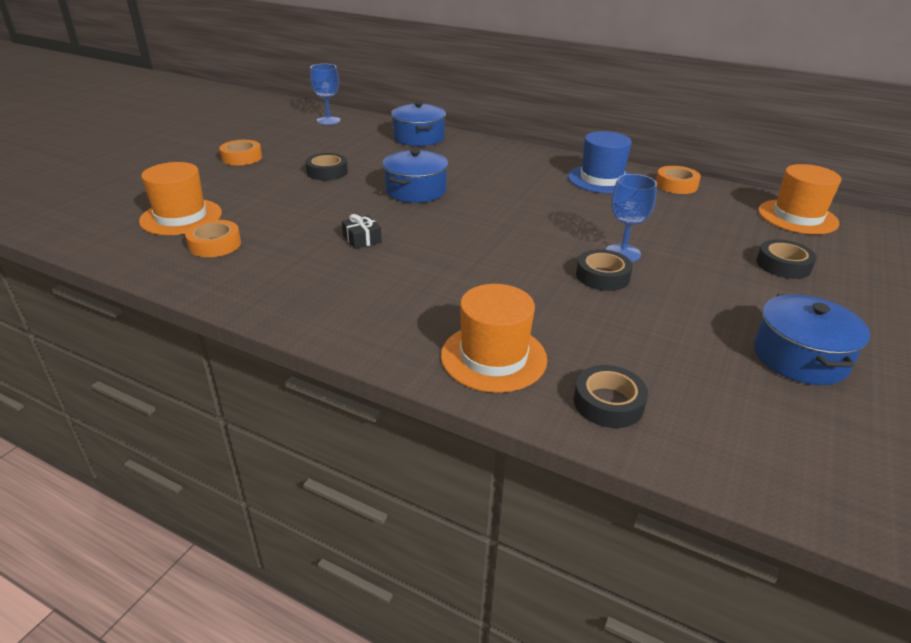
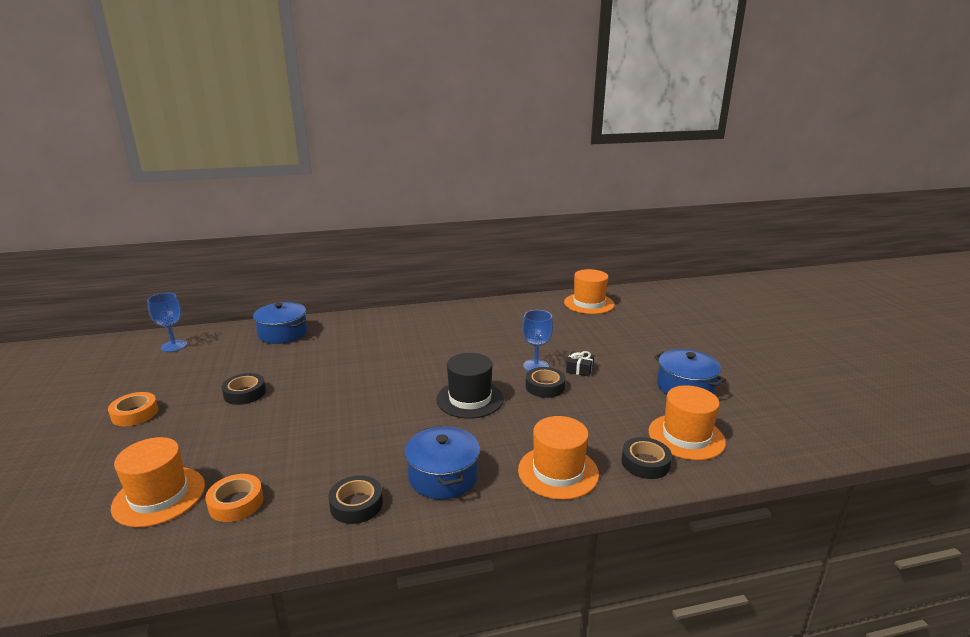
camera: 40 degrees left, 10 degrees down
black gift [342,214,382,249] -> black gift moved to [566,351,594,376]
blue pot [382,149,448,203] -> blue pot moved to [405,426,480,499]
blue hat [568,131,632,193] -> none
orange tape [656,166,701,194] -> none
black tape [756,239,817,279] -> black tape moved to [328,475,383,524]
none -> black hat [436,353,504,419]
none -> orange hat [649,385,726,460]

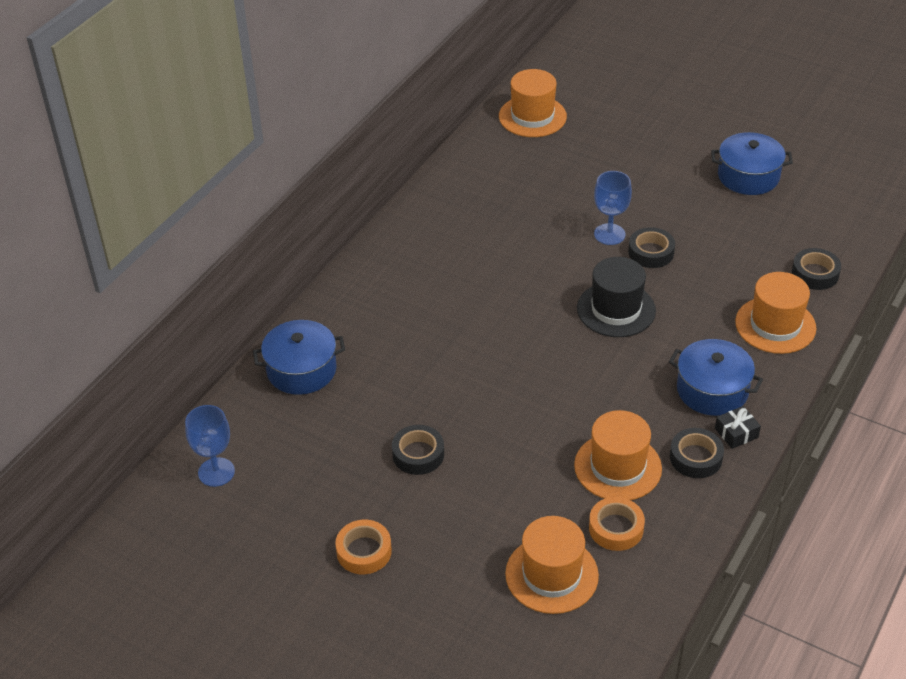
camera: 45 degrees left, 20 degrees up
black gift [566,351,594,376] -> black gift moved to [715,406,761,449]
orange hat [649,385,726,460] -> orange hat moved to [574,410,662,500]

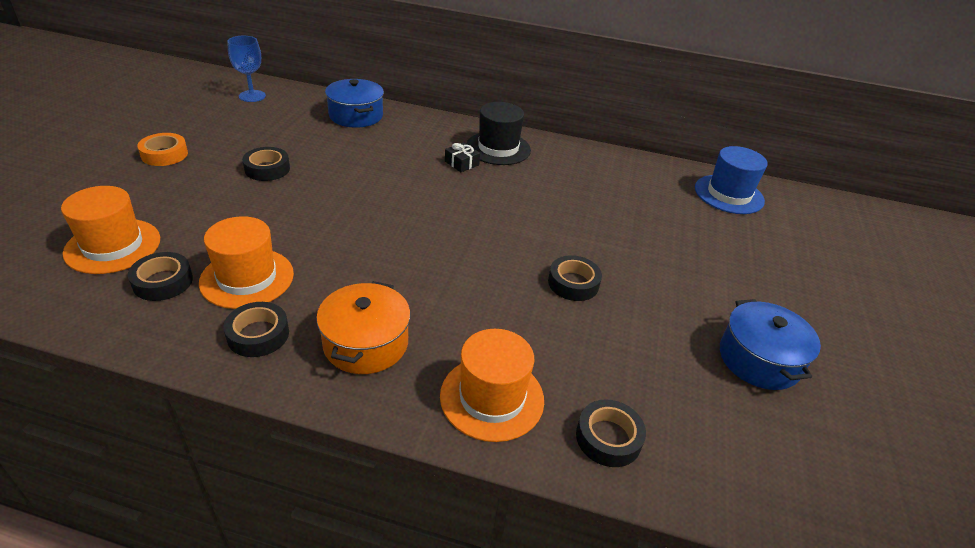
camera: 70 degrees right, 5 degrees down
orange hat [499,69,567,137] -> blue hat [695,146,768,214]
black hat [577,257,656,337] -> black hat moved to [466,102,531,165]
orange tape [589,497,645,551] -> black tape [128,252,193,301]
blue goblet [594,171,632,245] -> none
blue pot [669,339,763,416] -> orange pot [316,281,411,374]
black gift [715,406,761,449] -> black gift moved to [445,142,480,172]

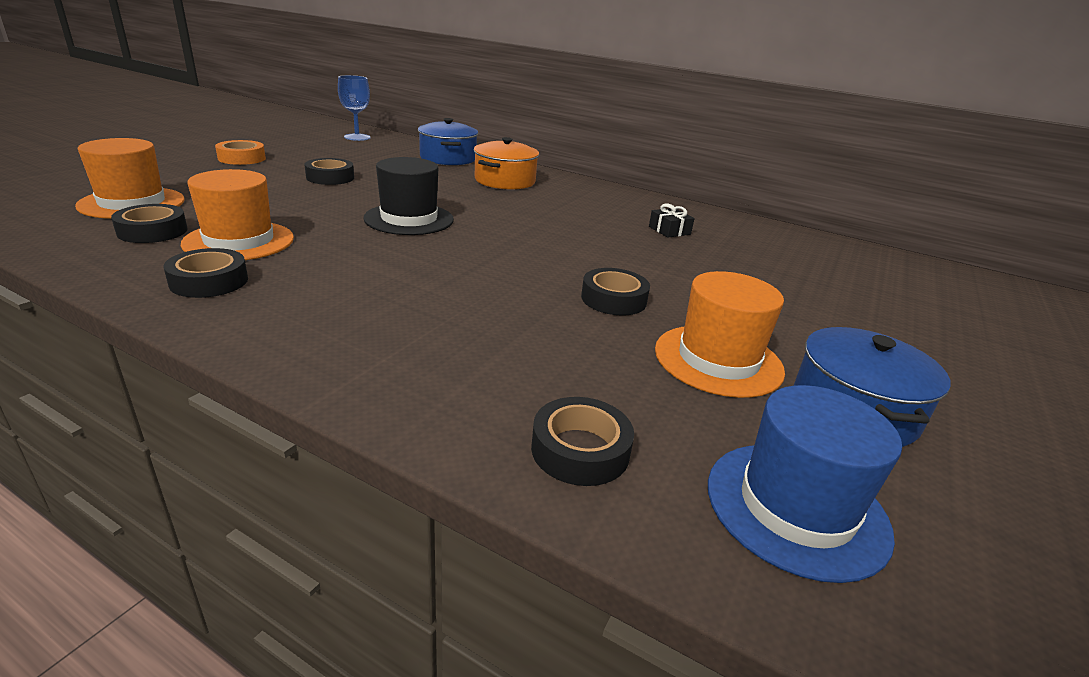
camera: 15 degrees right, 10 degrees down
orange pot [316,281,411,374] -> orange pot moved to [474,137,539,190]
orange hat [440,329,544,442] -> orange hat moved to [655,271,785,398]
black gift [445,142,480,172] -> black gift moved to [649,203,695,238]
black hat [466,102,531,165] -> black hat moved to [363,157,454,235]
blue hat [695,146,768,214] -> blue hat moved to [708,385,902,583]

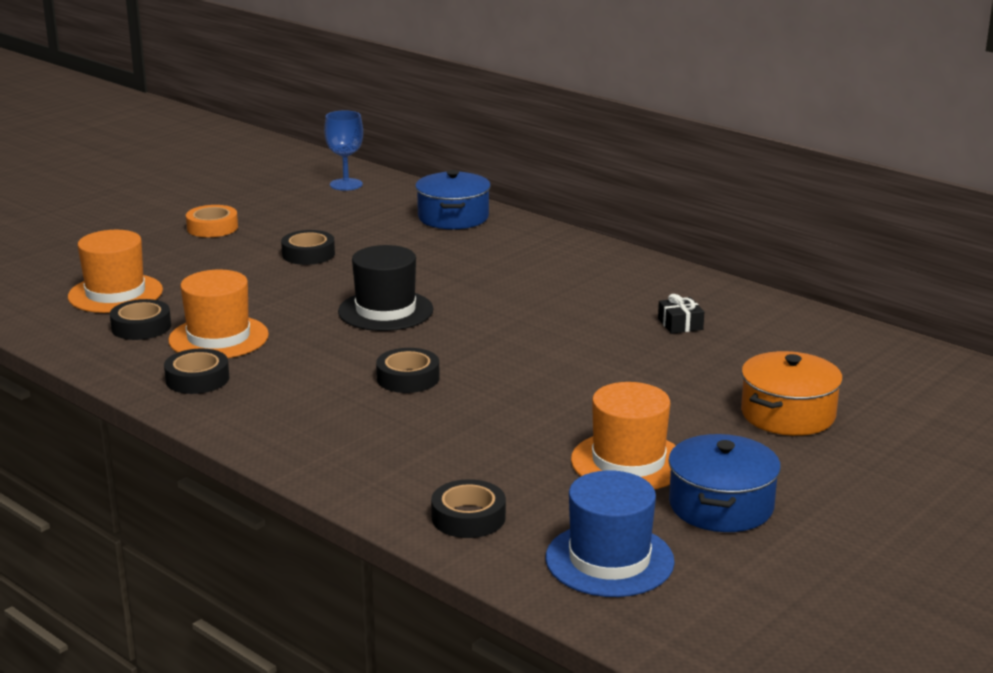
camera: 15 degrees right, 5 degrees down
orange pot [474,137,539,190] -> orange pot moved to [741,351,843,436]
black tape [581,268,650,315] -> black tape moved to [376,348,440,393]

